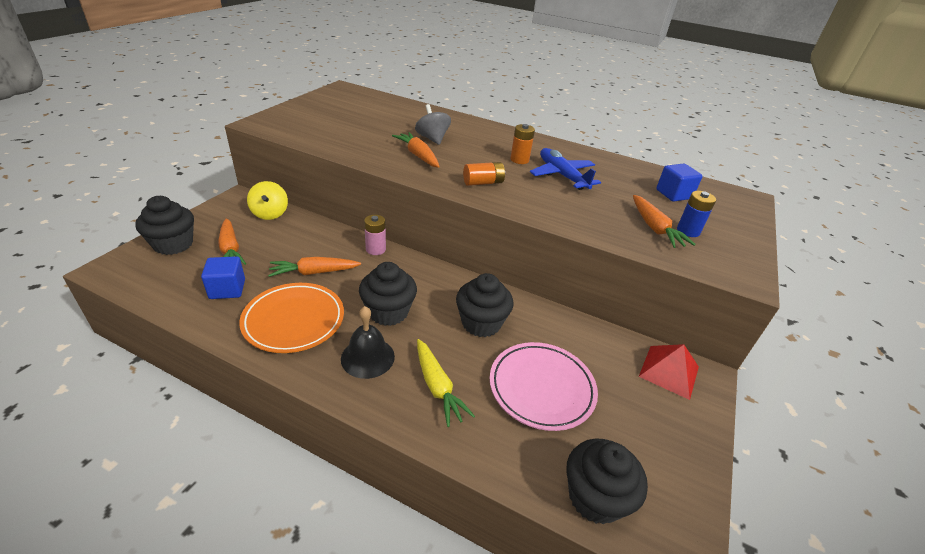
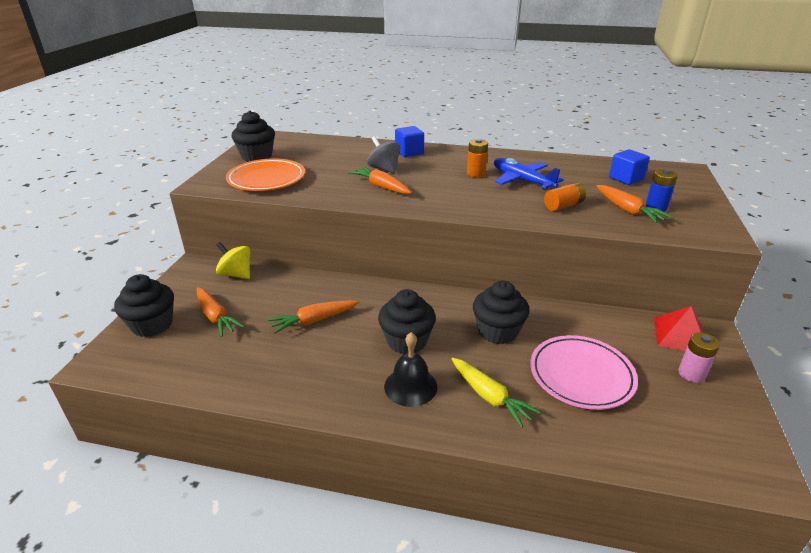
camera: 10 degrees left, 5 degrees down
blue cube [201,256,245,299] -> blue cube moved to [395,126,424,157]
orange plate [239,283,344,353] -> orange plate moved to [226,158,305,191]
yellow spinning top [247,181,288,220] -> yellow spinning top turned 150 degrees clockwise [216,242,250,279]
pink battery [364,215,386,255] -> pink battery moved to [678,332,720,383]
orange battery [463,162,505,186] -> orange battery moved to [544,182,586,211]
black cupcake [566,439,648,524] -> black cupcake moved to [232,111,275,162]

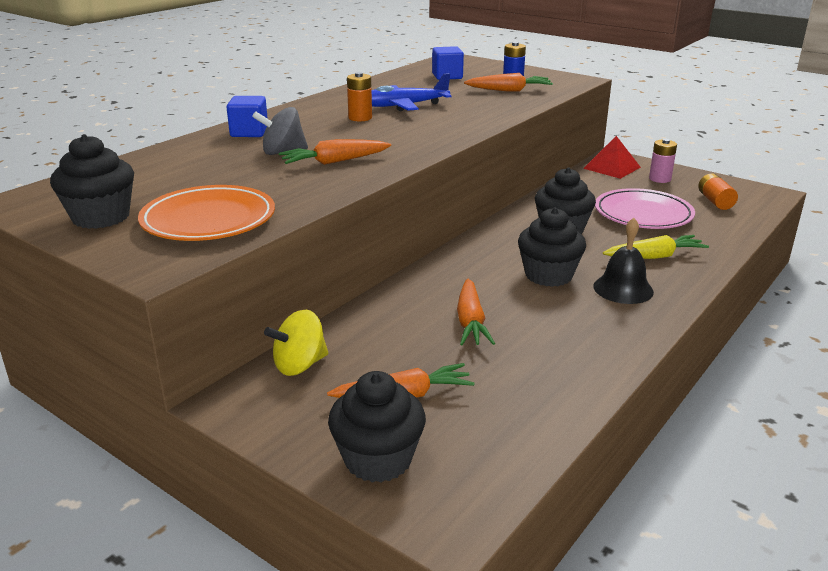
camera: 65 degrees left, 5 degrees down
orange battery [544,182,586,211] -> orange battery moved to [698,174,738,210]

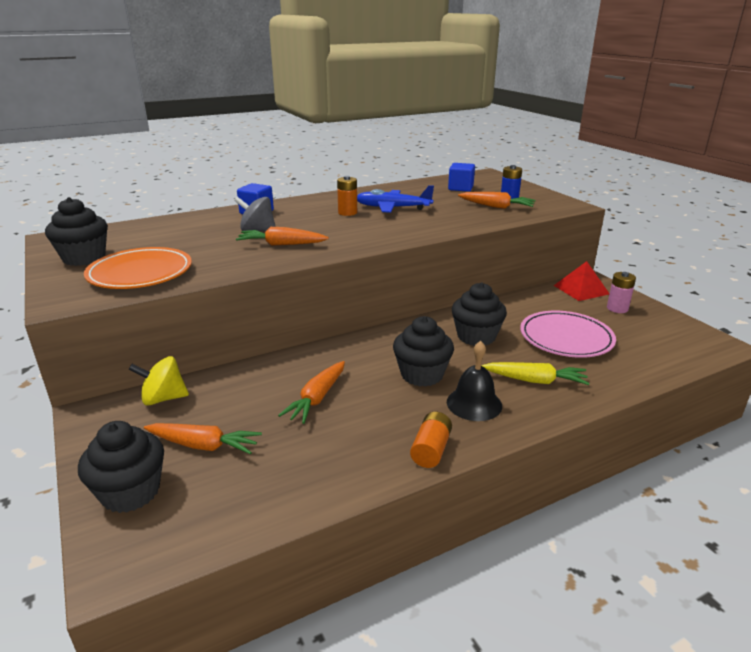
camera: 25 degrees right, 0 degrees up
orange battery [698,174,738,210] -> orange battery moved to [410,412,452,468]

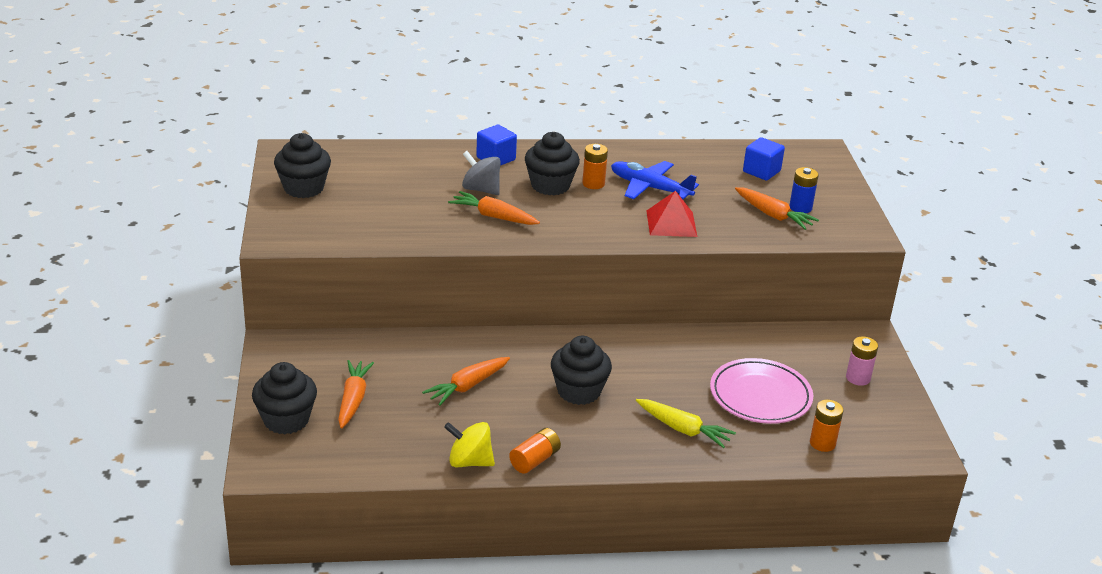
camera: 20 degrees right, 5 degrees up
orange plate [84,247,192,289] -> none
yellow spinning top [128,356,189,406] -> yellow spinning top moved to [444,422,495,467]
orange carrot [144,423,262,454] -> orange carrot turned 120 degrees counterclockwise [338,360,374,429]
black bell [447,341,502,421] -> none
black cupcake [452,283,507,346] -> black cupcake moved to [525,132,580,195]
red pyramid [554,261,609,301] -> red pyramid moved to [647,191,697,237]
none -> orange battery [810,400,844,452]

